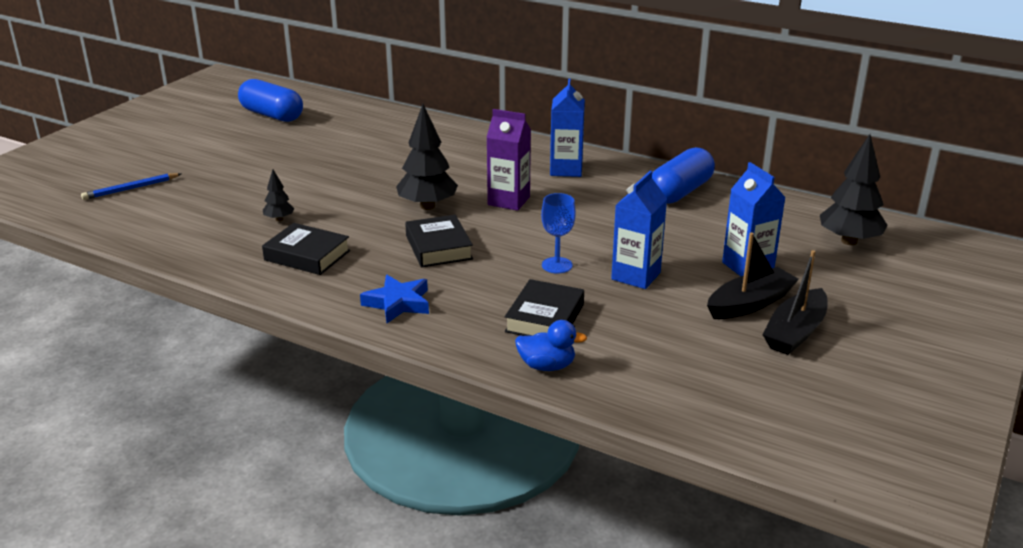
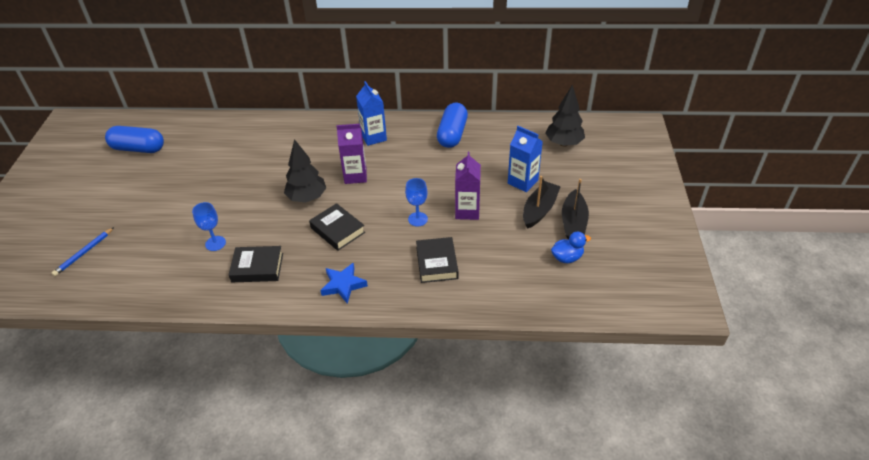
camera: 25 degrees left, 15 degrees up
black tree [263,170,294,221] -> blue goblet [192,202,226,251]
blue duck [515,320,587,371] -> blue duck moved to [551,232,591,263]
blue carton [611,171,667,289] -> purple carton [455,152,481,220]

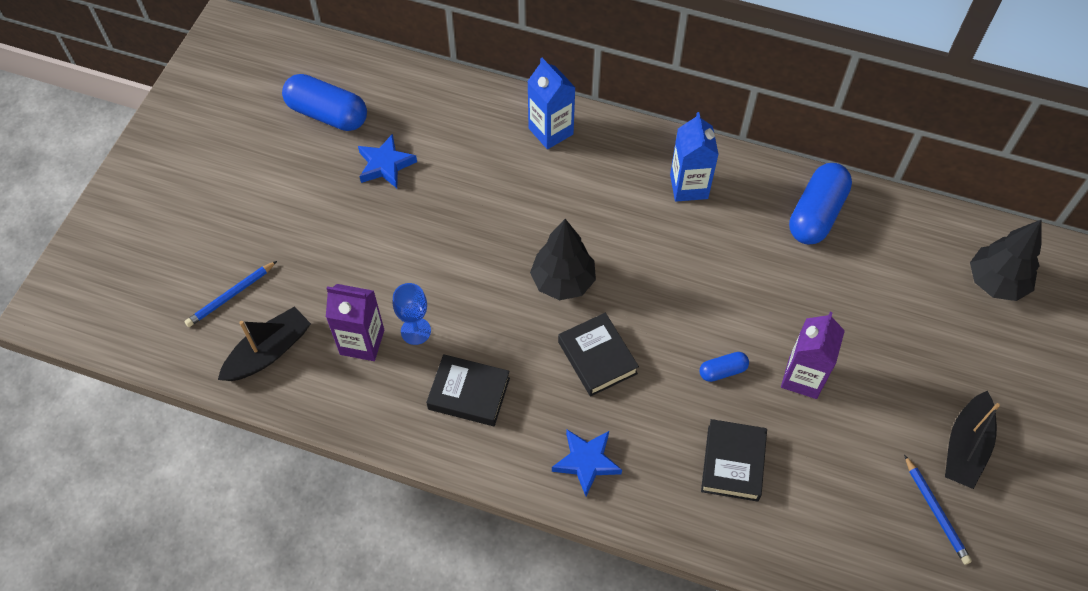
camera: 15 degrees right, 15 degrees up
purple carton [336,124,367,184] -> purple carton moved to [326,284,384,361]
blue goblet [405,178,428,226] -> blue capsule [700,352,749,382]
blue carton [508,126,543,192] -> blue carton moved to [527,58,576,149]
black boat [523,176,561,229] -> black boat moved to [218,306,311,381]
blue duck [551,232,591,263] -> blue pencil [904,455,972,565]
none -> blue star [358,134,417,188]

